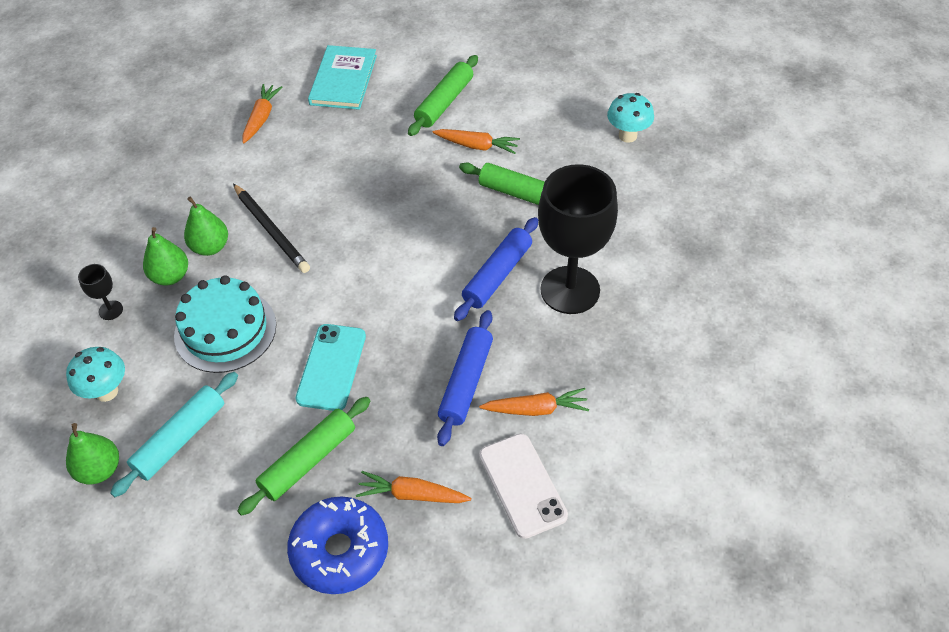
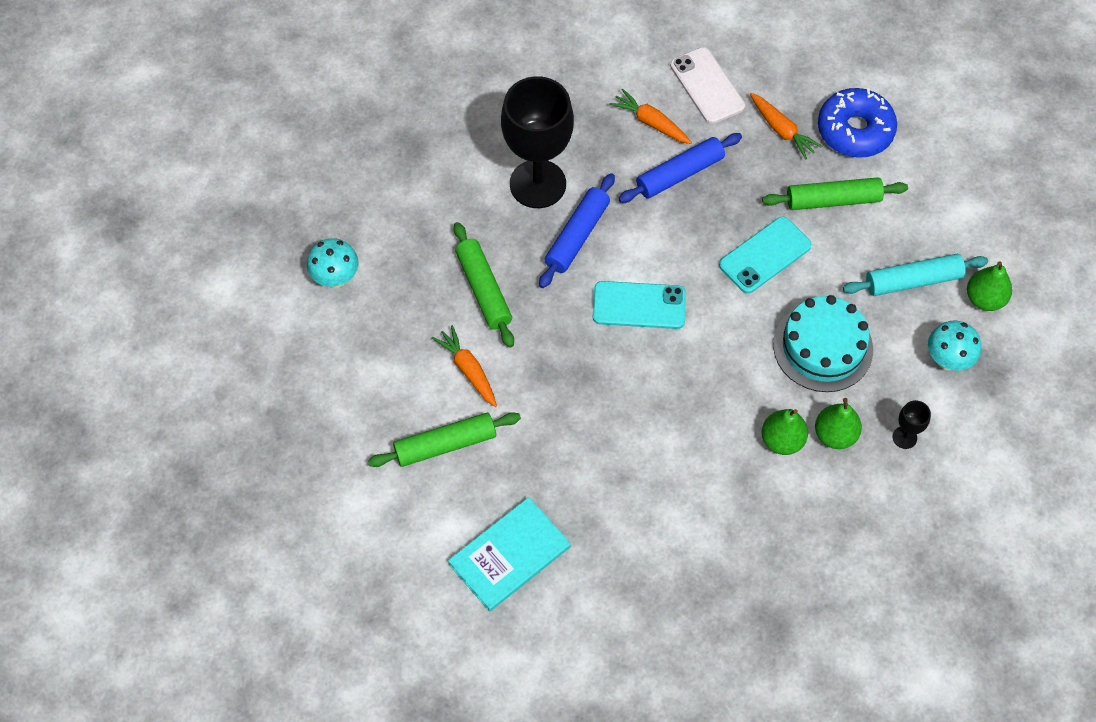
camera: 140 degrees left, 10 degrees up
black pencil [233,184,310,273] -> none
orange carrot [243,84,283,144] -> none
blue rolling pin [454,217,538,321] -> blue rolling pin turned 45 degrees counterclockwise [539,173,615,288]
white phone [480,434,568,539] -> white phone turned 45 degrees counterclockwise [670,47,745,124]
none -> turquoise phone [593,281,686,329]

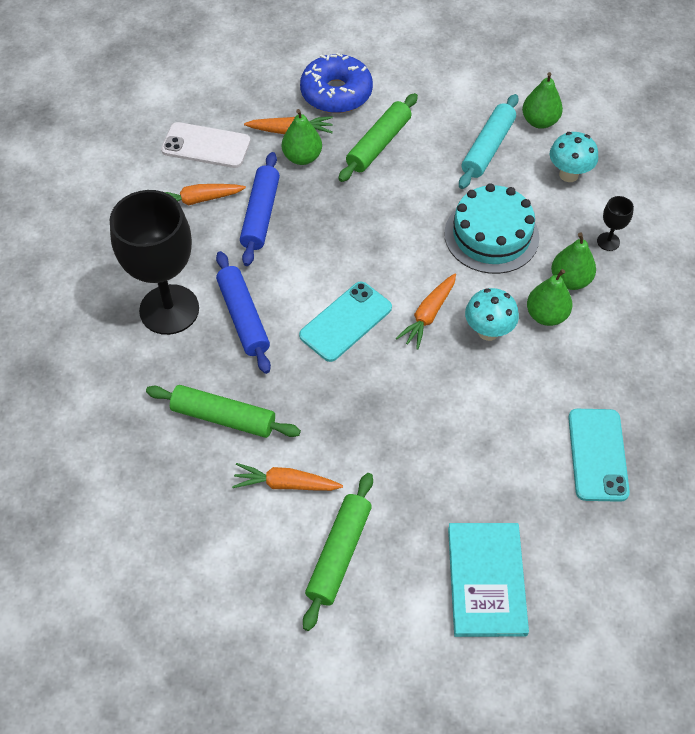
camera: 50 degrees left, 5 degrees down
turquoise mushroom [307,238,359,288] -> turquoise mushroom moved to [465,288,519,341]
turquoise phone [719,217,812,294] -> turquoise phone moved to [568,409,630,502]
none -> green pear [282,109,322,165]
none -> orange carrot [396,273,456,350]

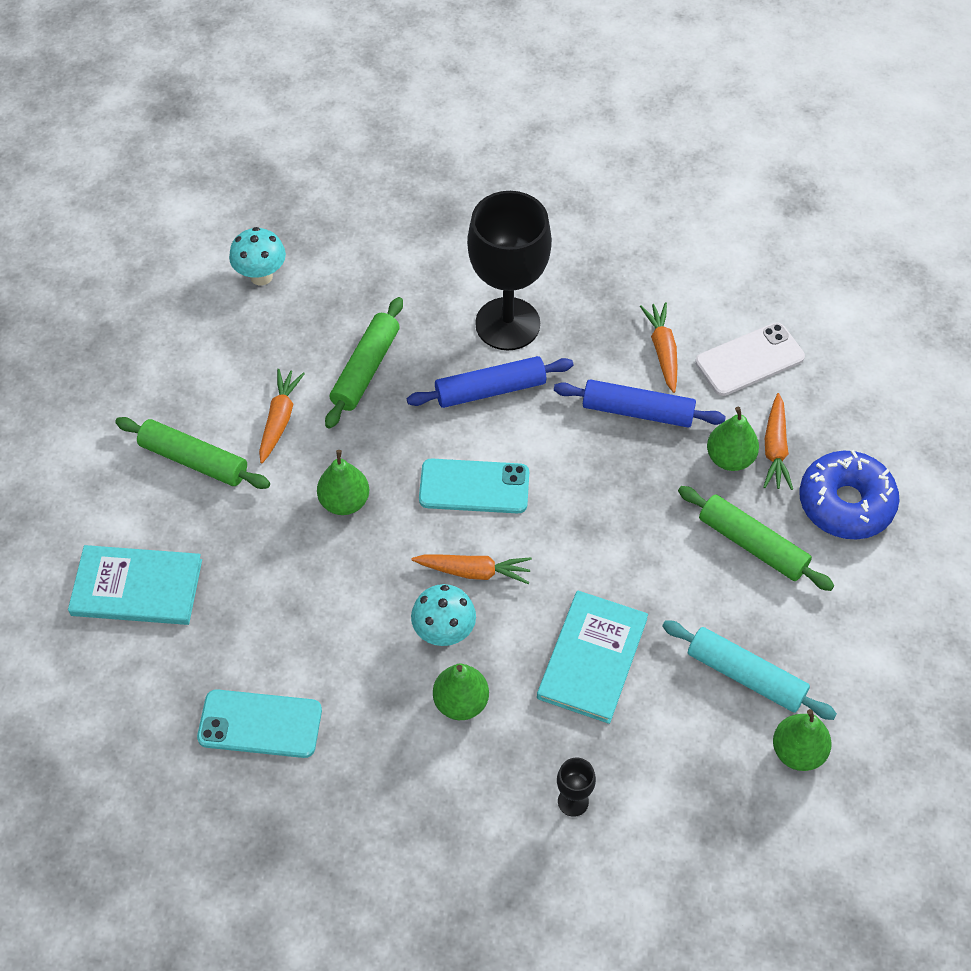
camera: 95 degrees right, 0 degrees up
white phone [161,122,251,168] -> white phone turned 45 degrees clockwise [695,323,805,396]
turquoise phone [299,282,392,362] -> turquoise phone turned 45 degrees counterclockwise [419,459,529,514]
orange carrot [396,273,456,350] -> orange carrot turned 150 degrees clockwise [412,554,532,584]
turquoise cake [444,183,540,274] -> turquoise book [537,591,648,724]
turquoise mushroom [550,132,598,182] -> turquoise mushroom moved to [229,227,286,285]
green pear [551,233,596,290] -> green pear moved to [317,450,369,515]

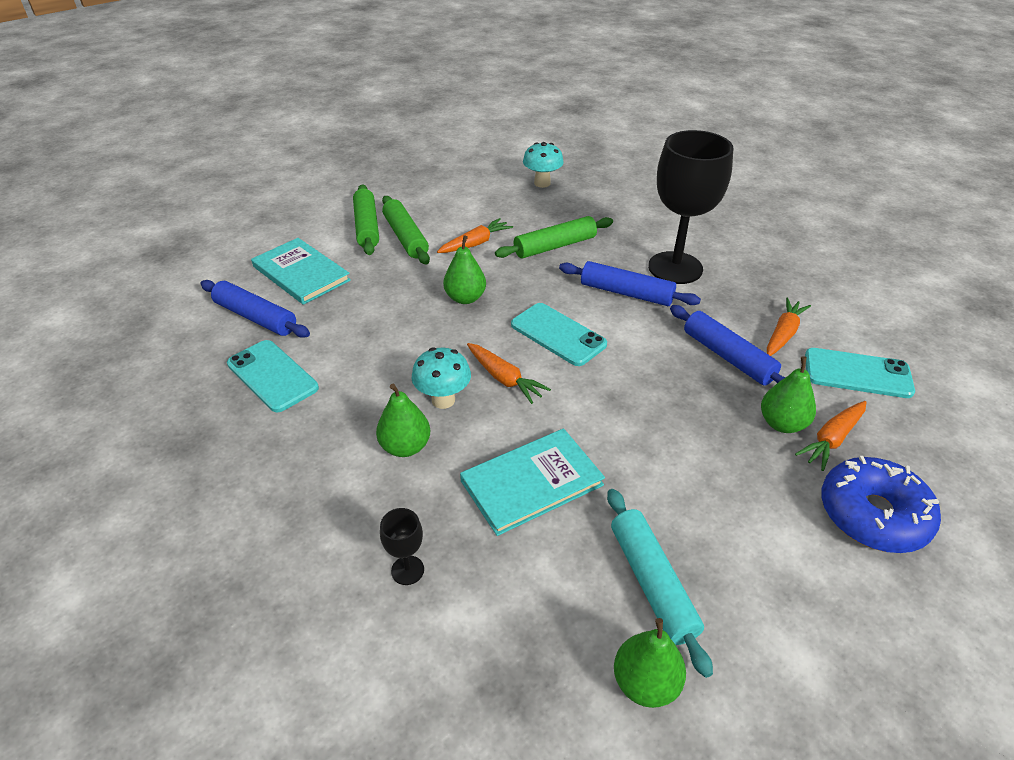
camera: 40 degrees right, 15 degrees down
green rolling pin [678,486,835,591] -> green rolling pin moved to [353,184,379,255]
white phone [695,323,805,396] -> turquoise phone [805,348,915,398]
none -> blue rolling pin [200,280,310,338]

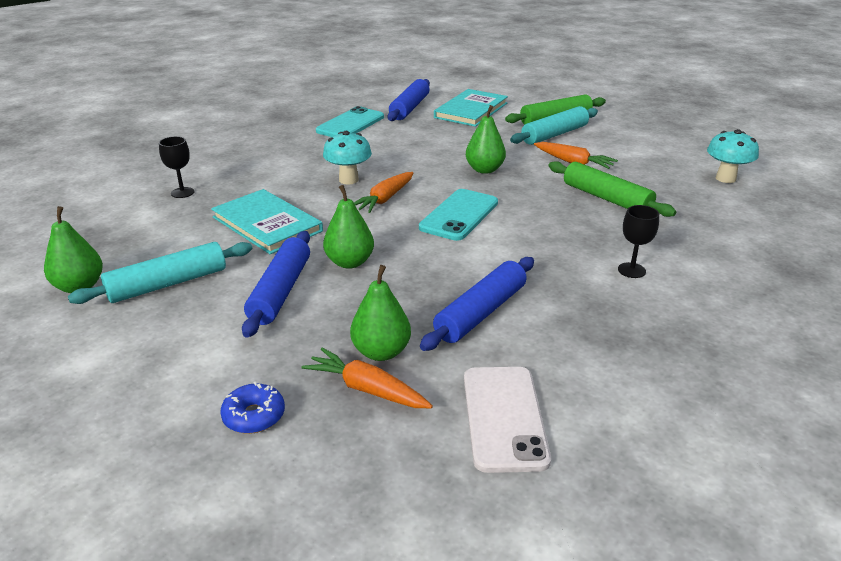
camera: 75 degrees right, 10 degrees down
green pear [376,384,430,457] -> green pear moved to [323,185,374,269]
green rolling pin [382,196,430,264] -> turquoise rolling pin [510,106,598,145]
blue rolling pin [559,261,701,306] -> blue rolling pin moved to [242,231,310,338]
black goblet [648,130,733,284] -> black goblet [618,205,659,278], size x0.40
orange carrot [767,298,811,356] -> none
turquoise phone [805,348,915,398] -> white phone [464,367,551,473]
blue donut [821,456,941,553] -> blue donut [220,382,285,434], size x0.50

